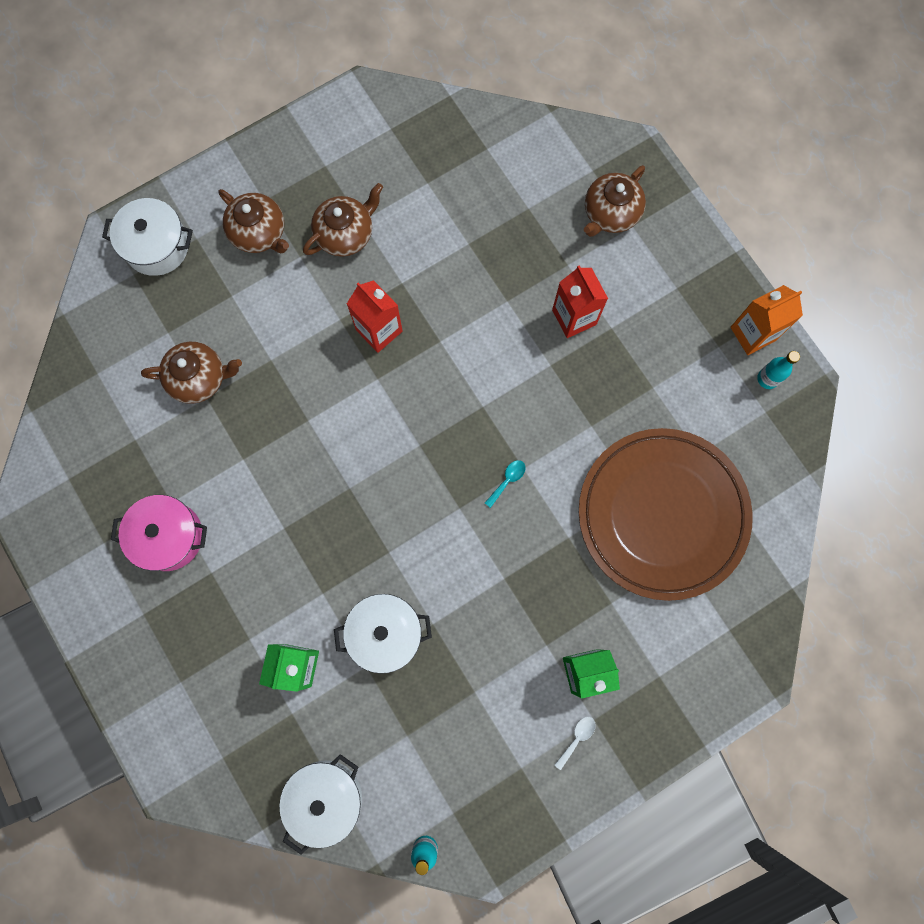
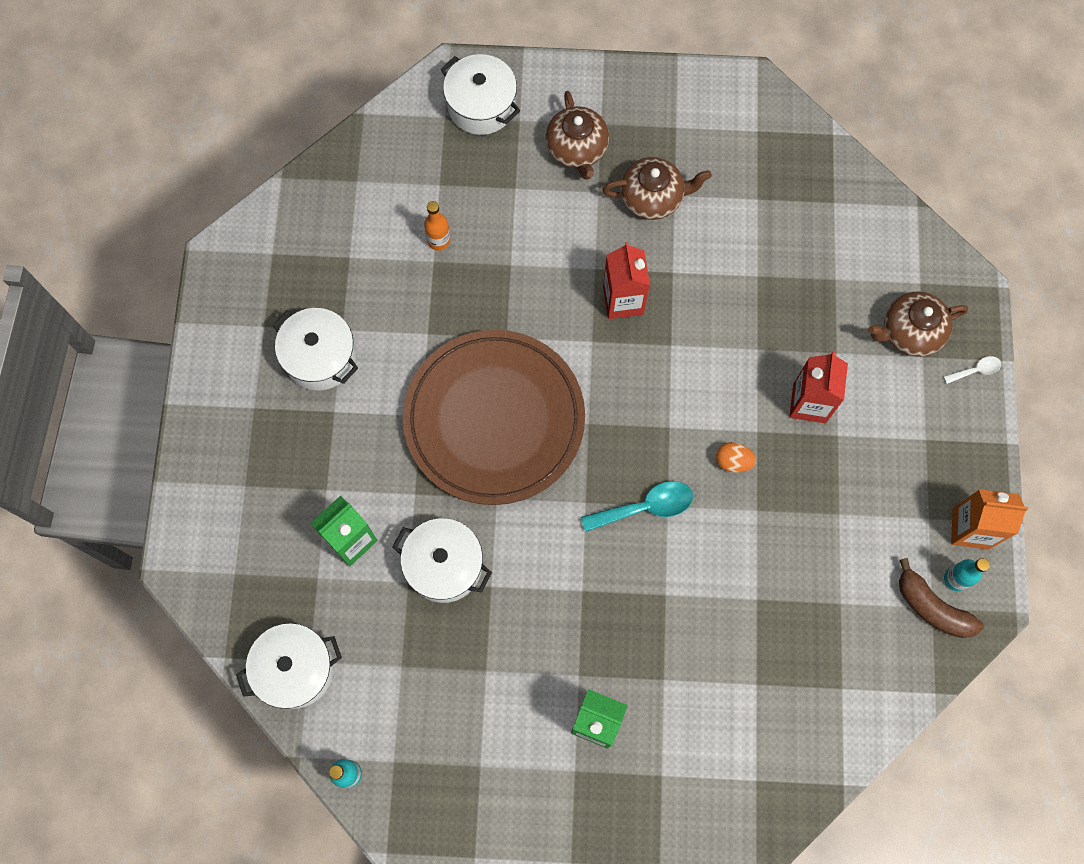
camera: 35 degrees right, 5 degrees down
pink pot [111,495,207,571] -> white pot [272,308,358,390]
brown teapot [141,342,242,404] -> orange bottle [424,201,451,251]
turquoise spoon [485,460,525,508] -> turquoise spoon [581,481,693,532], size x1.86
white spoon [554,717,596,770] -> white spoon moved to [944,356,1001,384]
brown plate [579,428,753,601] -> brown plate moved to [403,330,585,505]
none -> orange egg [716,442,756,473]
none -> brown banana [899,558,984,638]

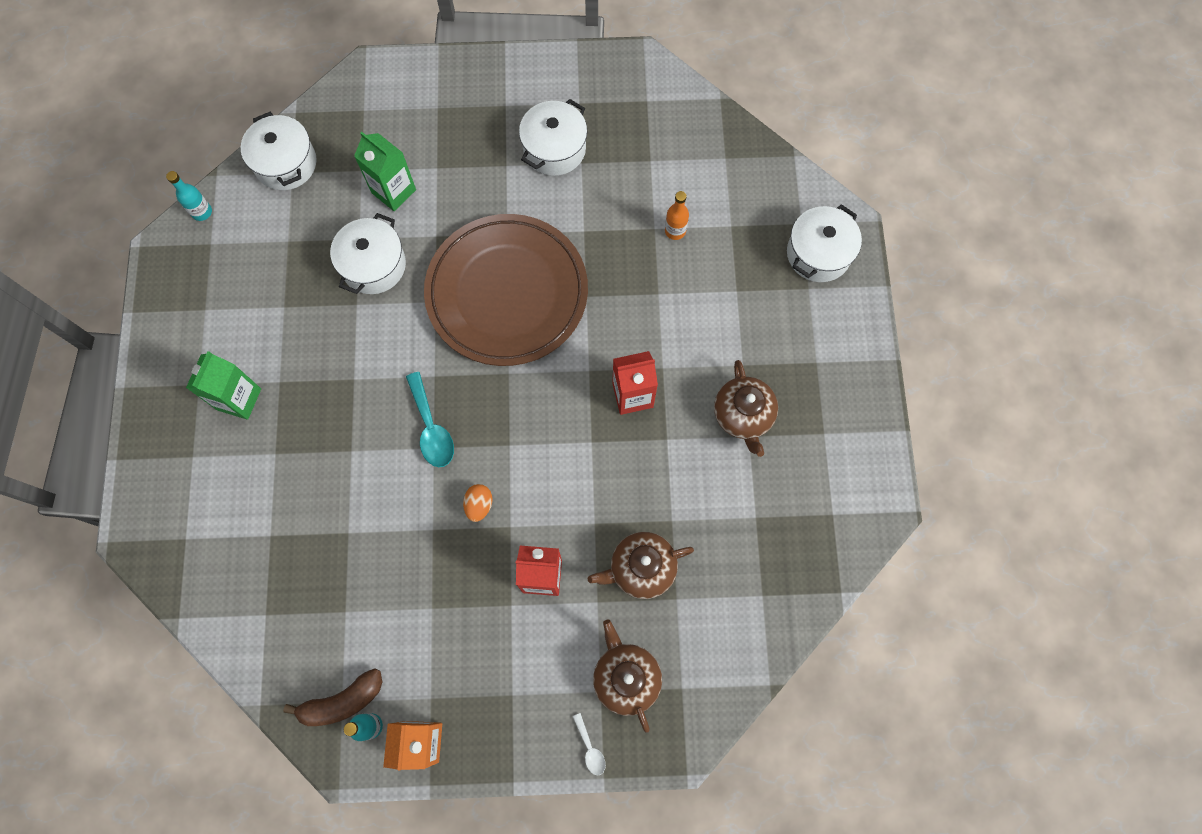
camera: 85 degrees right, 0 degrees up
brown teapot [545,91,609,180] -> brown teapot moved to [588,532,694,599]
brown banana [899,558,984,638] -> brown banana turned 150 degrees counterclockwise [283,668,382,726]

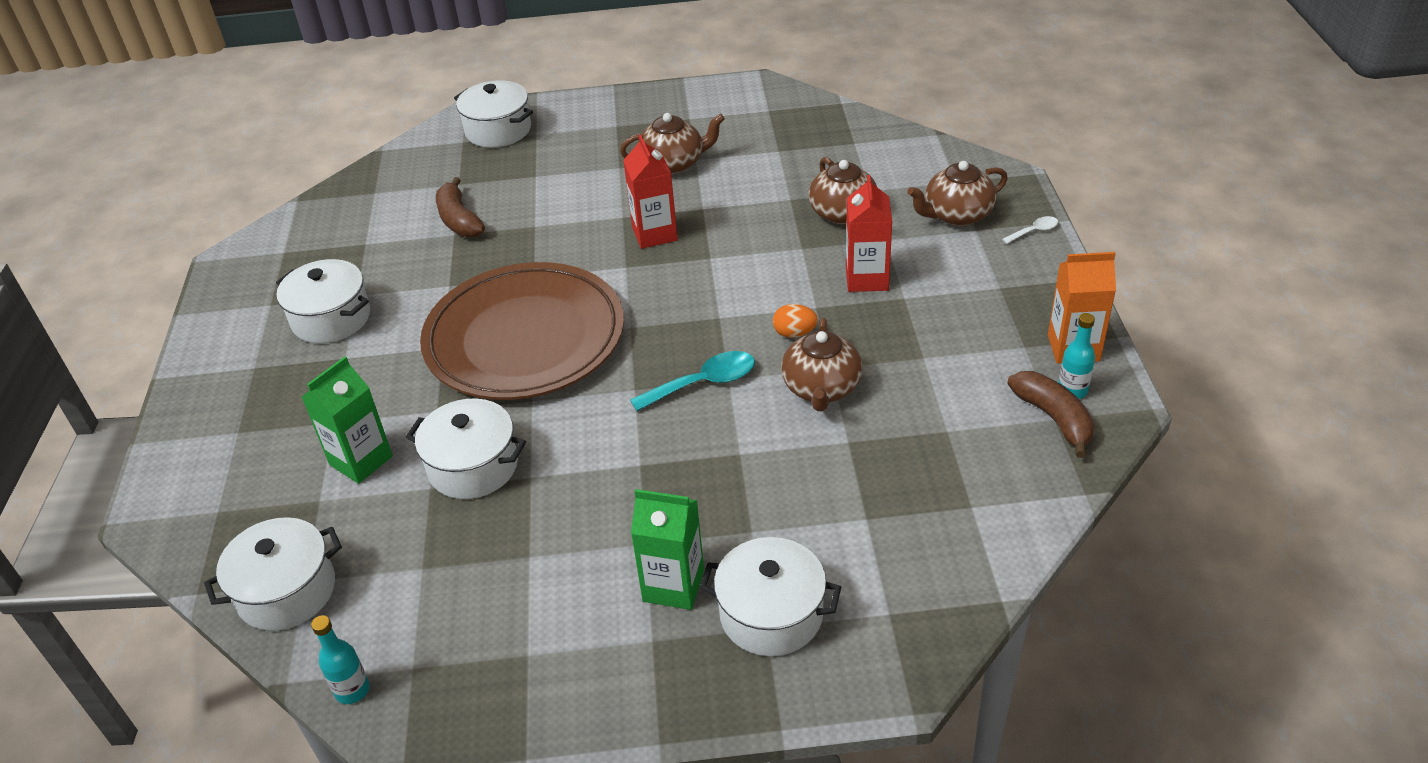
camera: 90 degrees left, 30 degrees down
orange bottle [665,191,689,240] -> brown banana [436,177,485,237]
none -> white pot [699,537,841,656]
none -> brown teapot [781,318,863,411]

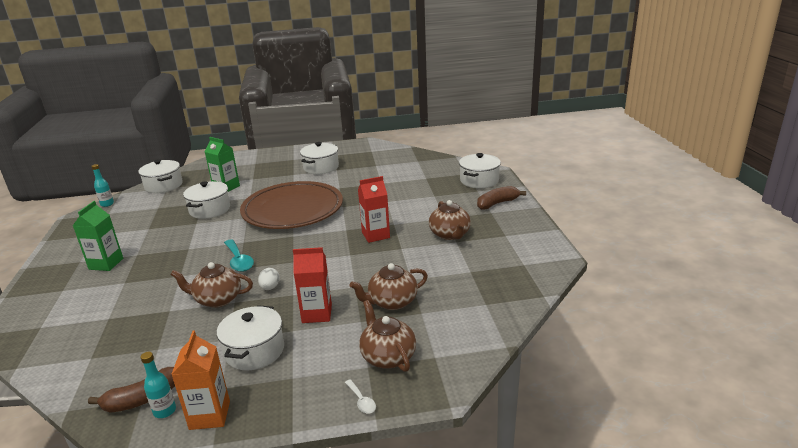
camera: 85 degrees right, 15 degrees down
brown banana [436,177,485,237] -> brown banana moved to [477,186,526,210]
white pot [699,537,841,656] -> white pot moved to [217,305,284,370]
orange egg [773,304,818,338] -> white egg [258,268,280,290]

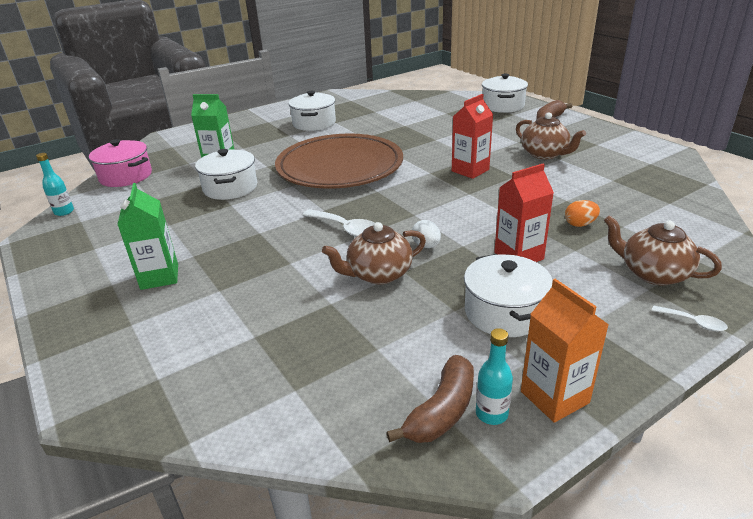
camera: 25 degrees left, 5 degrees up
white pot [138,159,183,193] -> pink pot [89,139,152,187]
turquoise spoon [224,239,254,272] -> white spoon [302,209,375,237]
brown teapot [350,263,428,310] -> orange egg [565,200,600,227]

